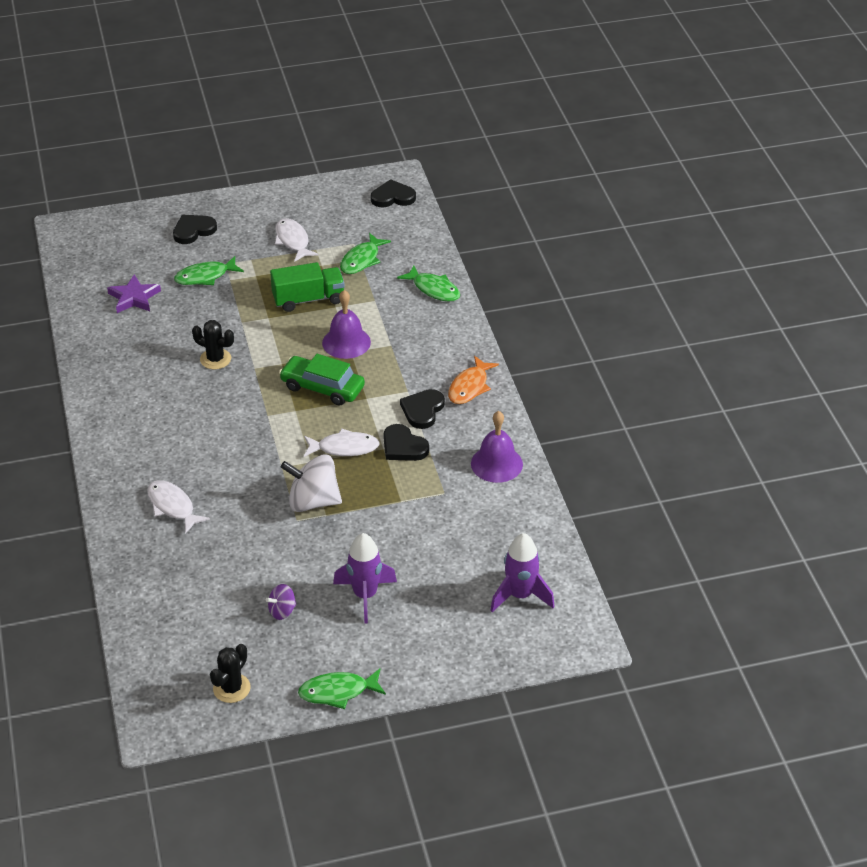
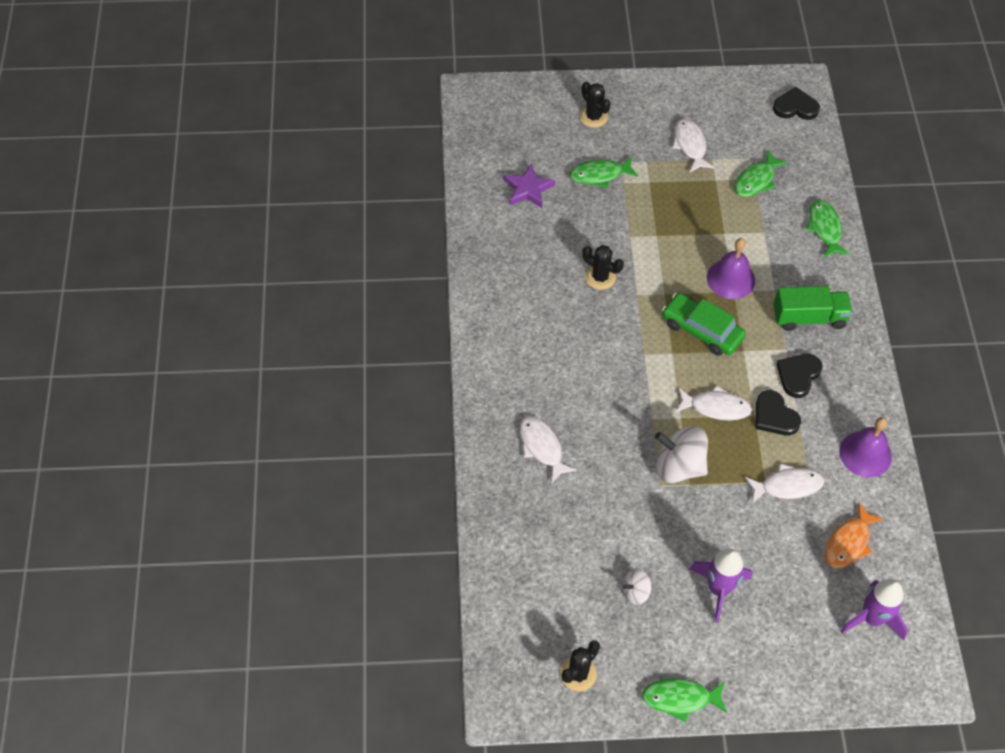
camera: 10 degrees right, 15 degrees up
black heart [173,215,217,244] -> black cactus [579,82,611,128]
purple spinning top [266,584,297,620] -> white spinning top [623,569,651,605]
green truck [270,262,345,312] -> green truck moved to [774,286,853,331]
green fish [397,266,460,302] -> green fish turned 150 degrees counterclockwise [806,200,849,258]
orange fish [448,356,499,404] -> orange fish moved to [825,502,884,568]
none -> white fish [745,463,824,503]

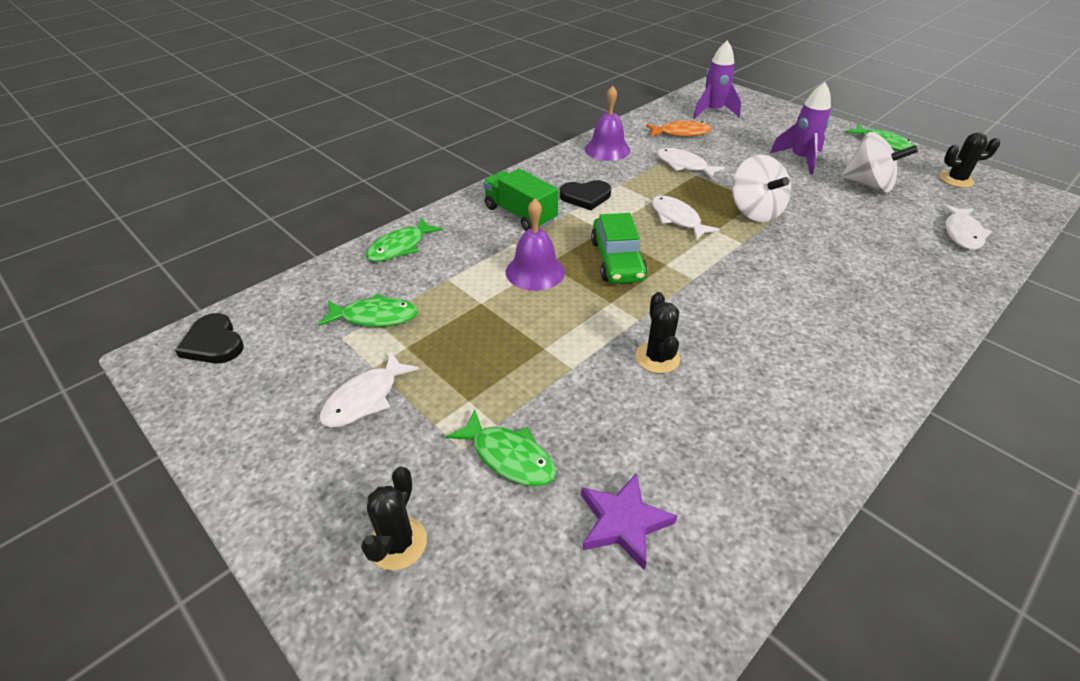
camera: 130 degrees left, 15 degrees down
white fish [520,416,577,484] -> white fish moved to [941,204,992,250]
white spinning top [623,569,651,605] -> white spinning top [841,132,918,193], size x1.94
black heart [756,390,801,435] -> none

